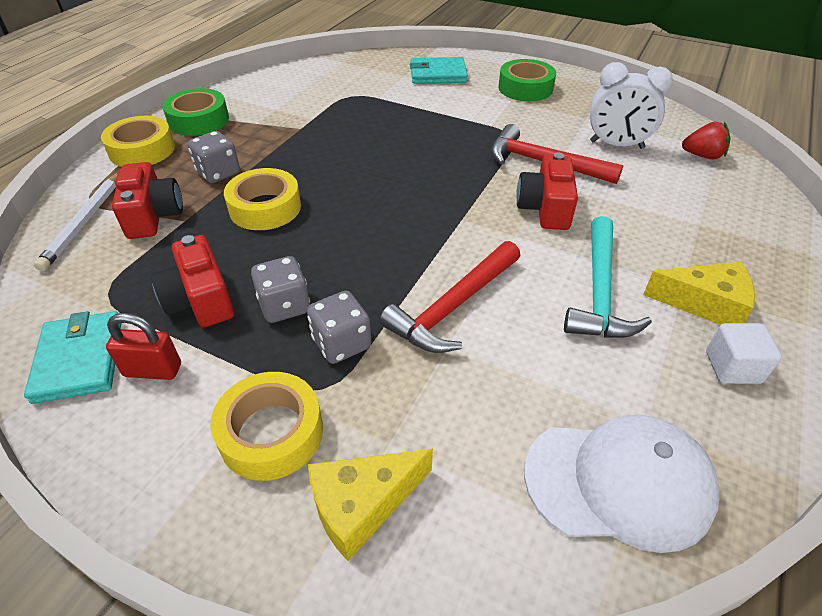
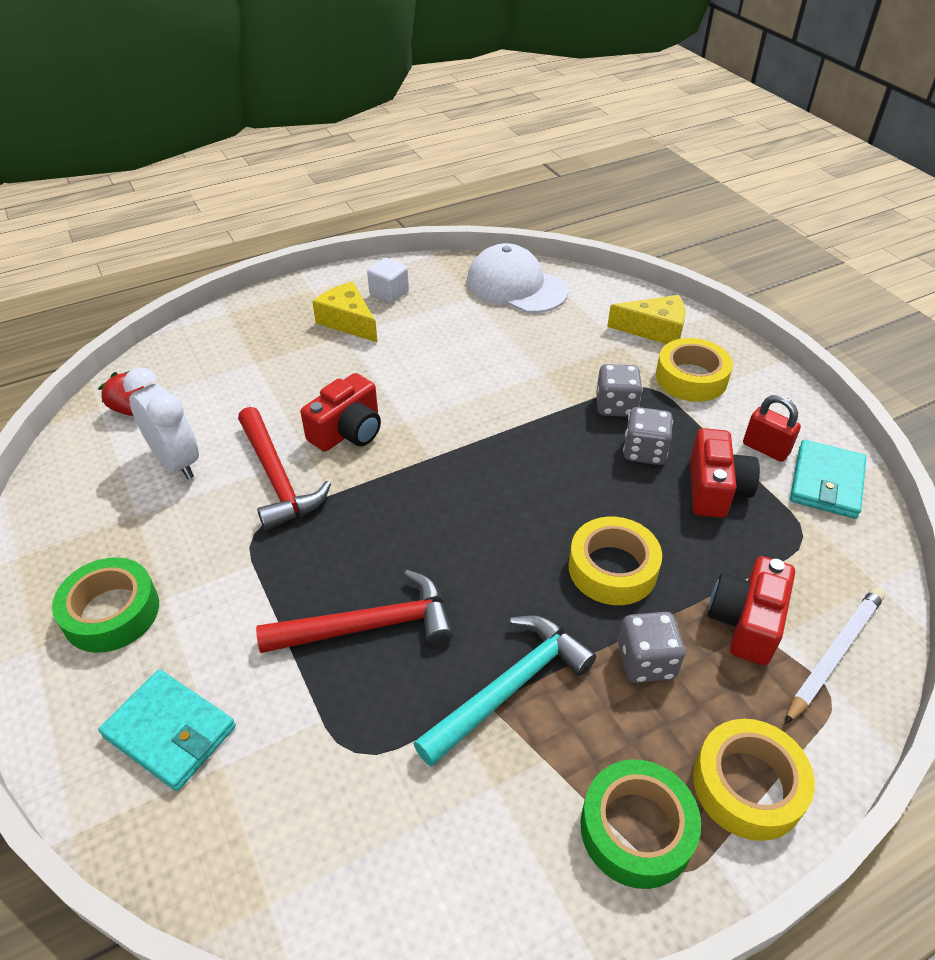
camera: 145 degrees left, 0 degrees up
red hammer [379,241,520,353] -> red hammer moved to [256,570,453,653]
turquoise hammer [564,216,652,338] -> turquoise hammer moved to [413,615,596,767]

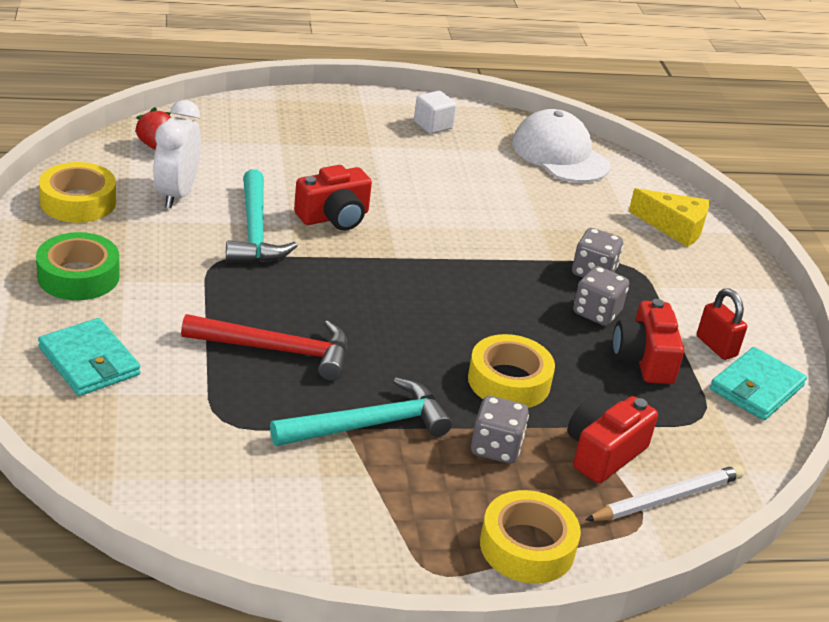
camera: 15 degrees right, 10 degrees down
white clock [123,367,199,479] -> white clock turned 150 degrees counterclockwise [153,100,201,208]
red hammer [238,407,331,531] -> turquoise hammer [226,169,298,263]
yellow cheese [312,282,378,343] -> none
green tape [581,759,701,889] -> none
yellow tape [656,338,733,402] -> yellow tape moved to [39,162,116,223]
red camera [690,428,760,518] -> red camera turned 150 degrees clockwise [613,299,684,384]

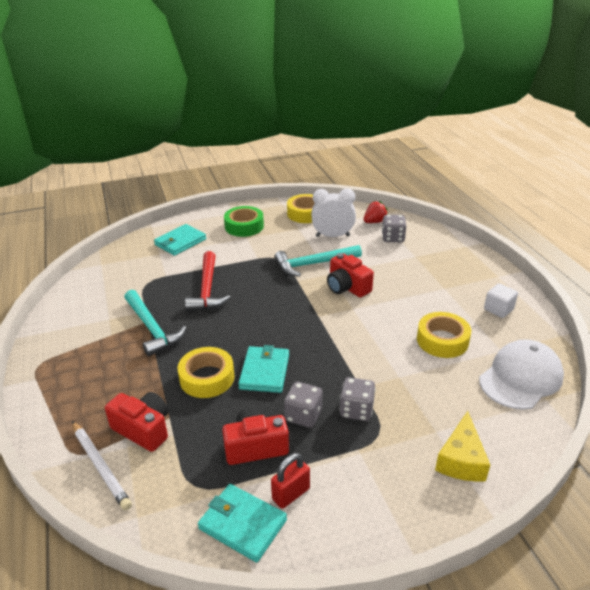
camera: 85 degrees right, 0 degrees up
grey dice [471,396,529,464] -> grey dice moved to [382,215,406,242]
yellow tape [480,490,581,584] -> yellow tape moved to [417,312,471,358]
none -> turquoise wallet [238,345,289,393]

